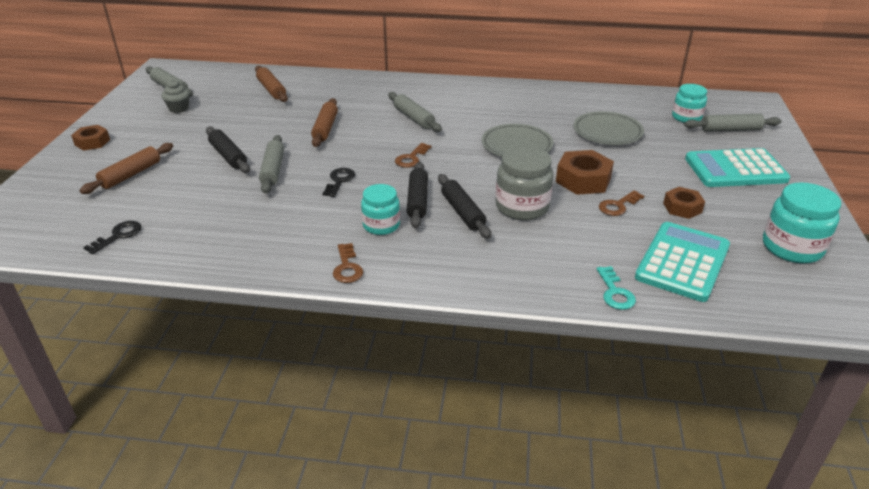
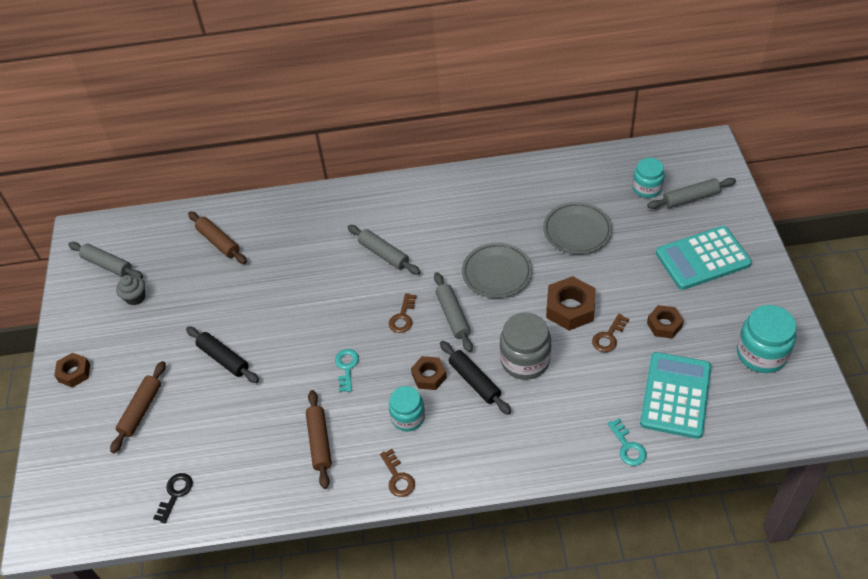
camera: 10 degrees left, 15 degrees up
grey rolling pin [259,135,284,194] -> grey rolling pin moved to [434,272,473,352]
brown rolling pin [311,98,338,147] -> brown rolling pin moved to [306,390,332,489]
black key [322,168,355,197] -> turquoise key [335,349,359,392]
black rolling pin [407,162,428,228] -> brown nut [411,356,447,390]

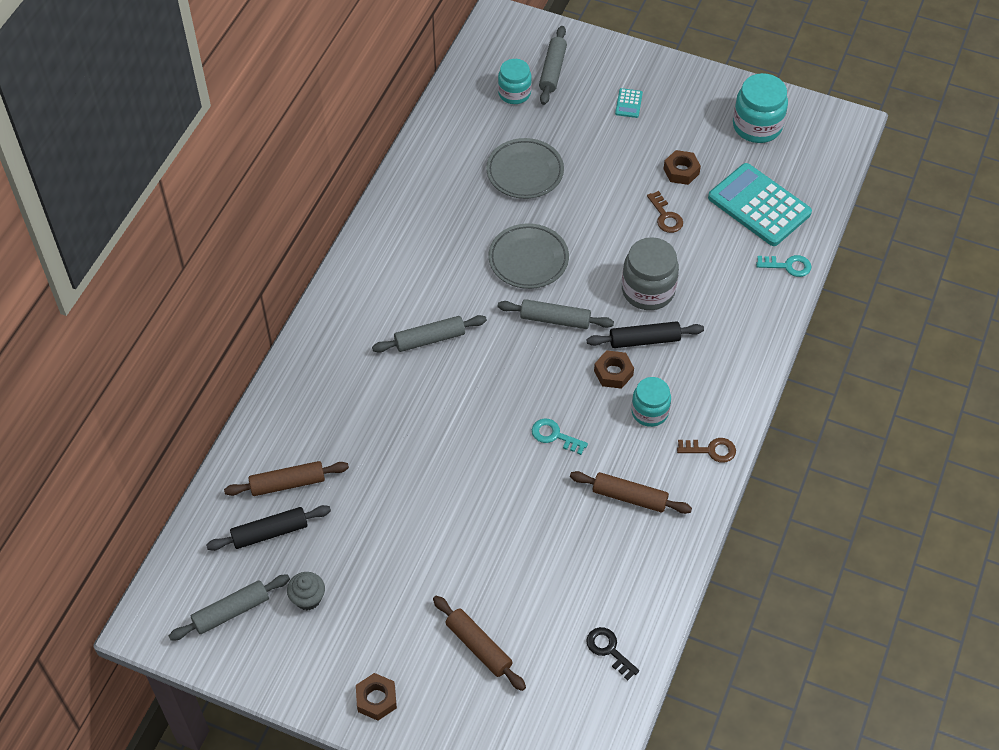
camera: 65 degrees left, 5 degrees up
black rolling pin [186,326,259,383] -> black rolling pin moved to [206,505,331,551]
brown key [389,293,417,333] -> none
brown nut [546,276,596,330] -> none
turquoise calculator [656,226,752,290] -> turquoise calculator [615,88,643,118], size x0.41

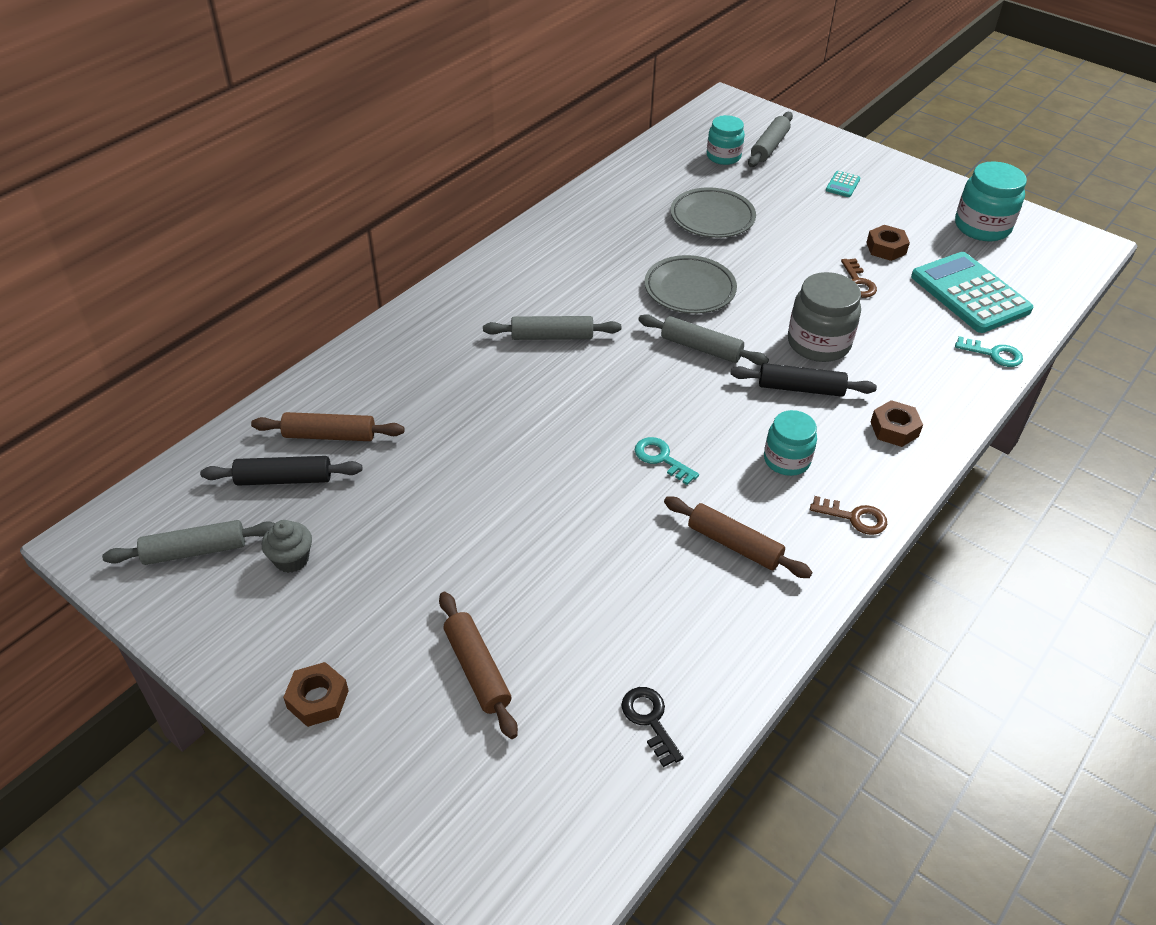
camera: 15 degrees right, 10 degrees down
brown nut [594,350,634,389] -> brown nut moved to [871,400,923,447]

